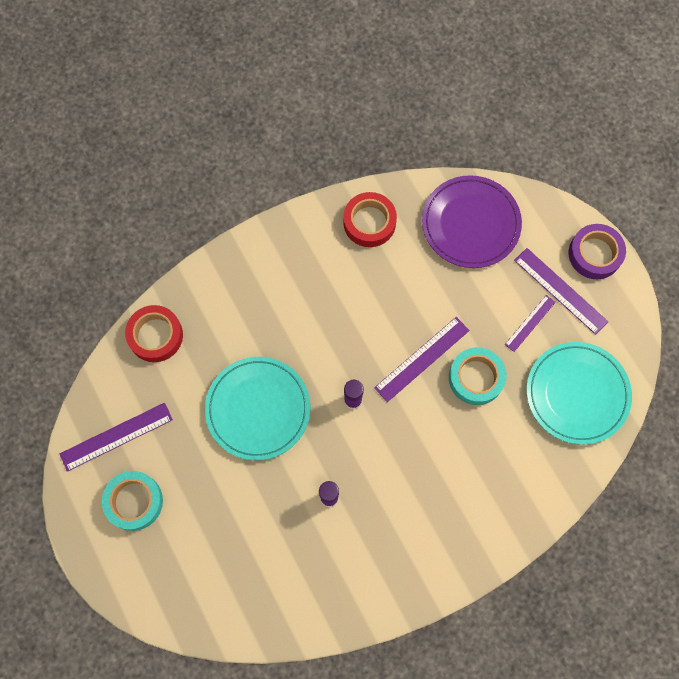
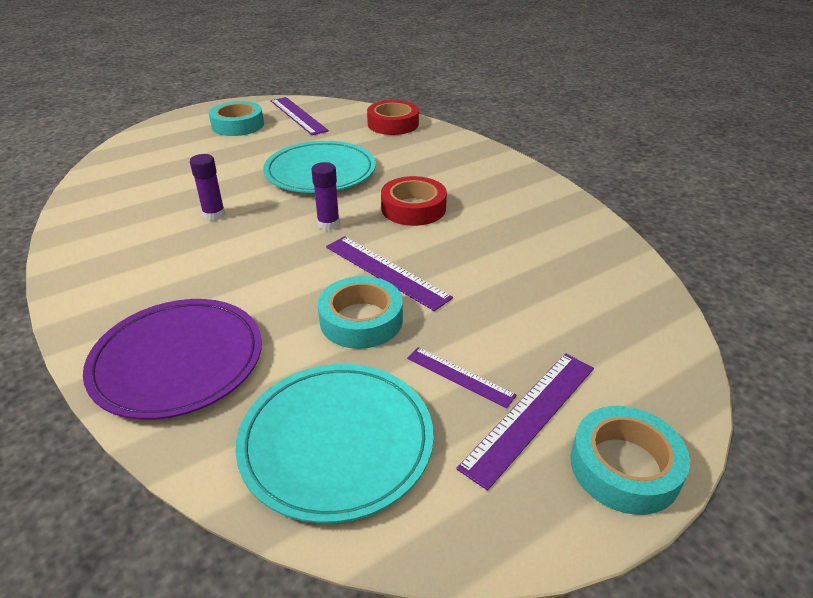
camera: 85 degrees right, 35 degrees down
red tape [343,192,397,247] -> red tape moved to [381,176,447,226]
purple plate [422,175,522,268] -> purple plate moved to [83,299,262,420]
purple tape [569,224,626,279] -> turquoise tape [571,406,690,515]

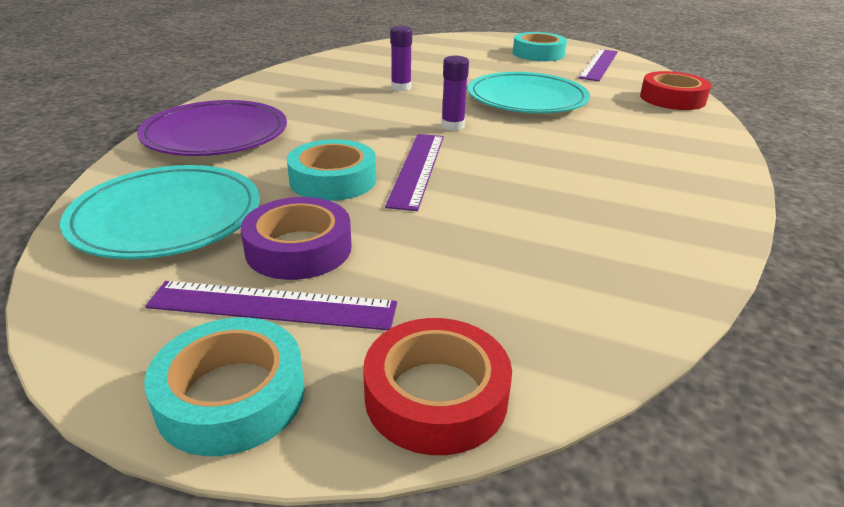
camera: 55 degrees right, 5 degrees down
red tape [381,176,447,226] -> red tape moved to [363,318,512,455]
purple ruler [407,347,517,409] -> purple tape [241,197,352,280]

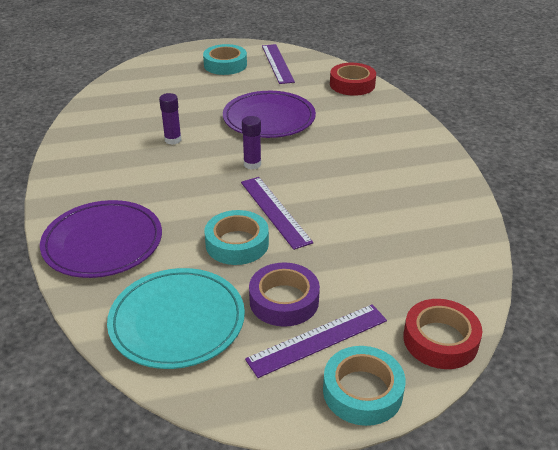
camera: 35 degrees left, 5 degrees up
turquoise plate [468,72,590,113] -> purple plate [223,91,316,138]

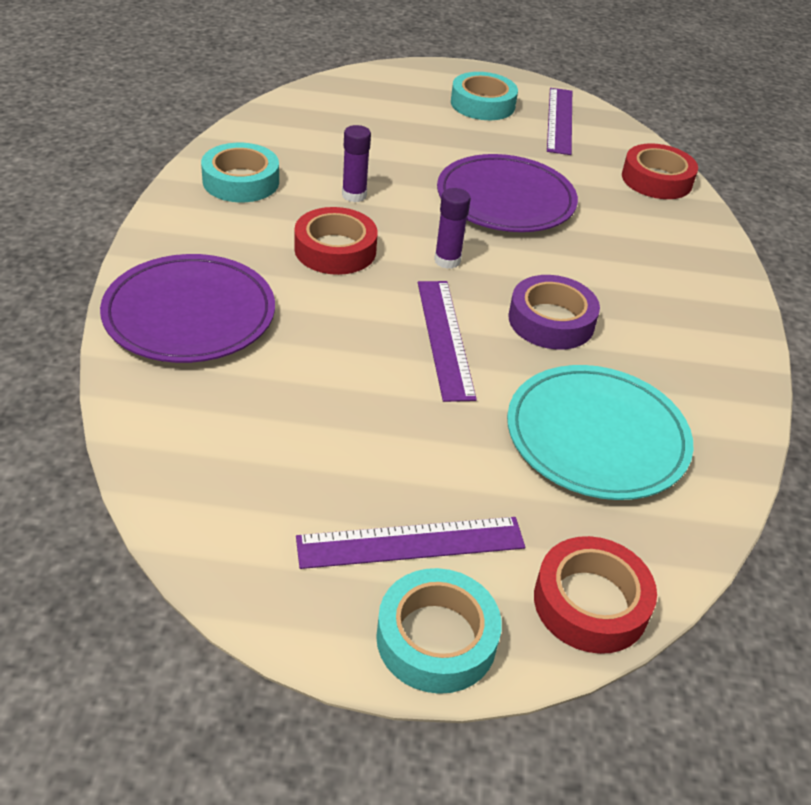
camera: 15 degrees right, 5 degrees up
turquoise plate [107,268,245,369] -> turquoise plate moved to [507,365,693,500]
turquoise tape [205,210,269,265] -> turquoise tape moved to [201,143,279,202]
purple tape [249,262,320,327] -> purple tape moved to [509,275,600,350]
none -> red tape [294,207,378,275]

